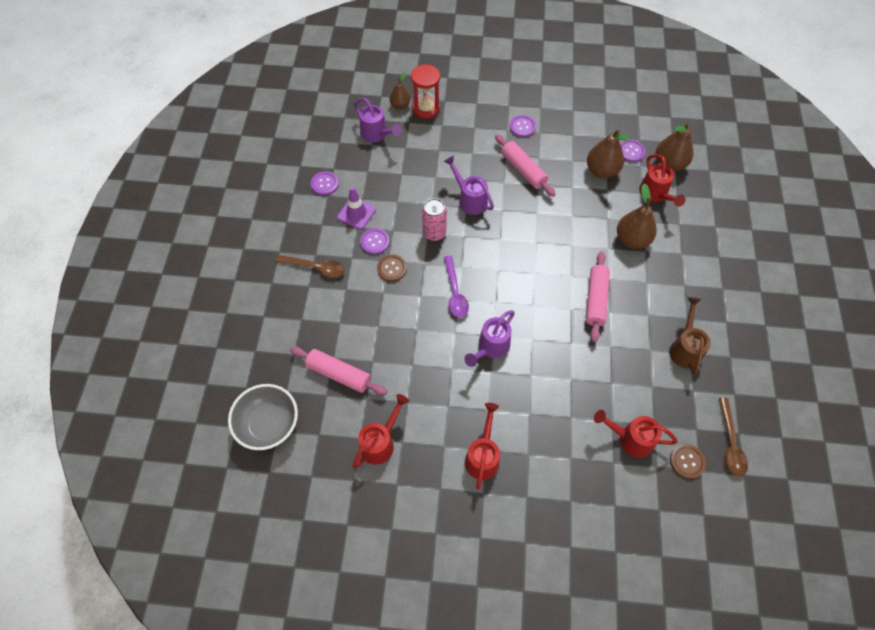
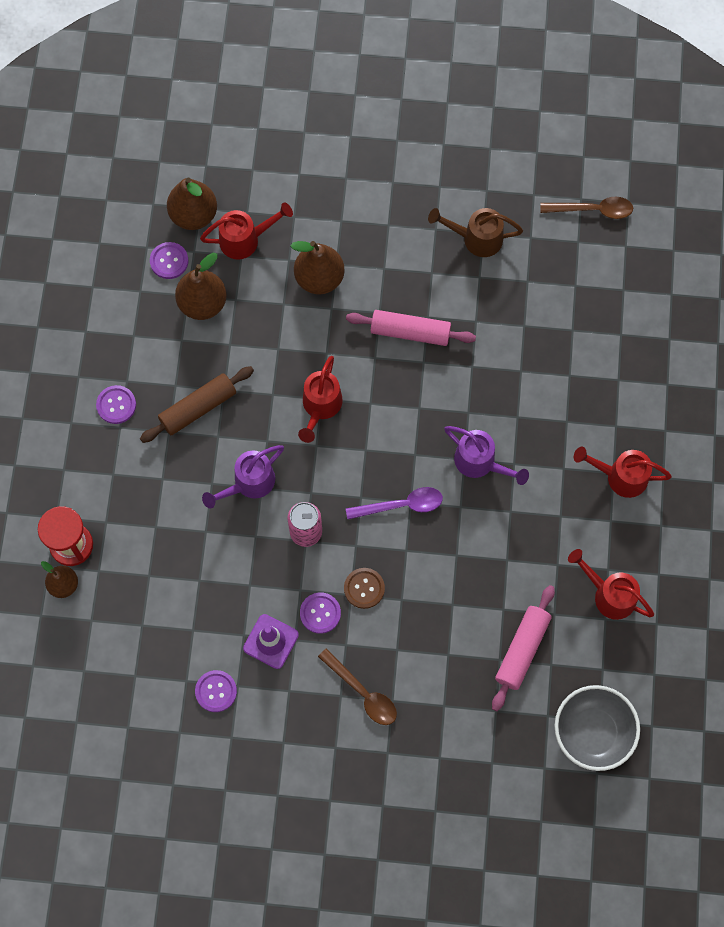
camera: 90 degrees left, 10 degrees up
brown spoon [275,255,345,277] -> brown spoon turned 120 degrees clockwise [318,648,397,725]
purple watering can [354,98,402,142] -> none
pink rolling pin [495,134,556,197] -> brown rolling pin [140,366,254,443]
red watering can [594,410,678,458] -> red watering can moved to [298,356,343,443]
brown button [670,444,706,479] -> none

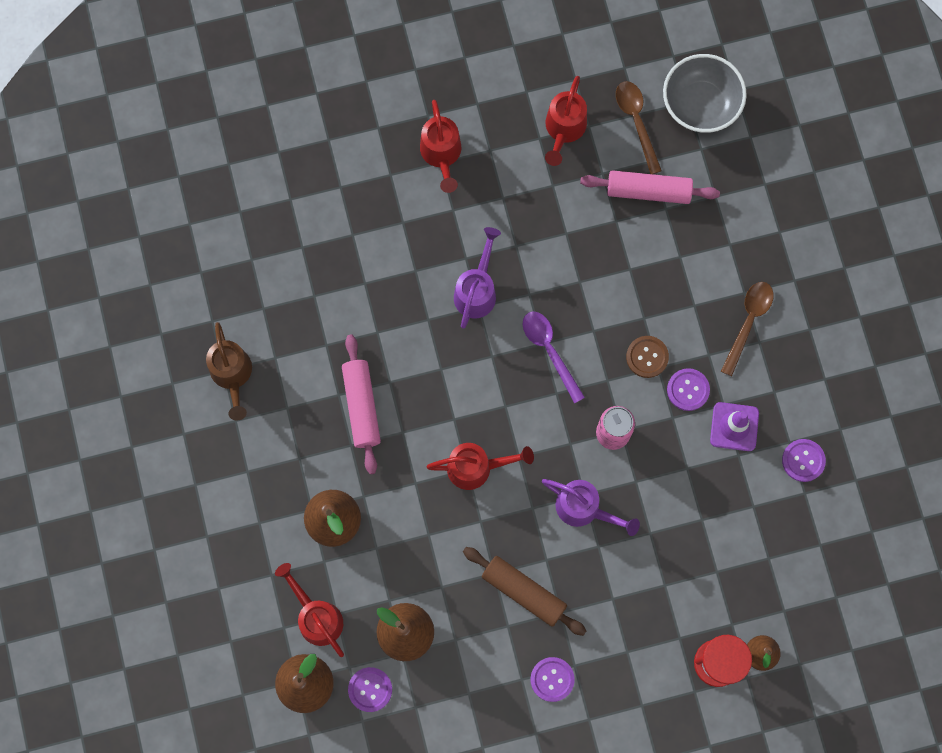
camera: 110 degrees left, 5 degrees up
brown spoon [541,197,633,219] -> brown spoon moved to [616,81,662,174]

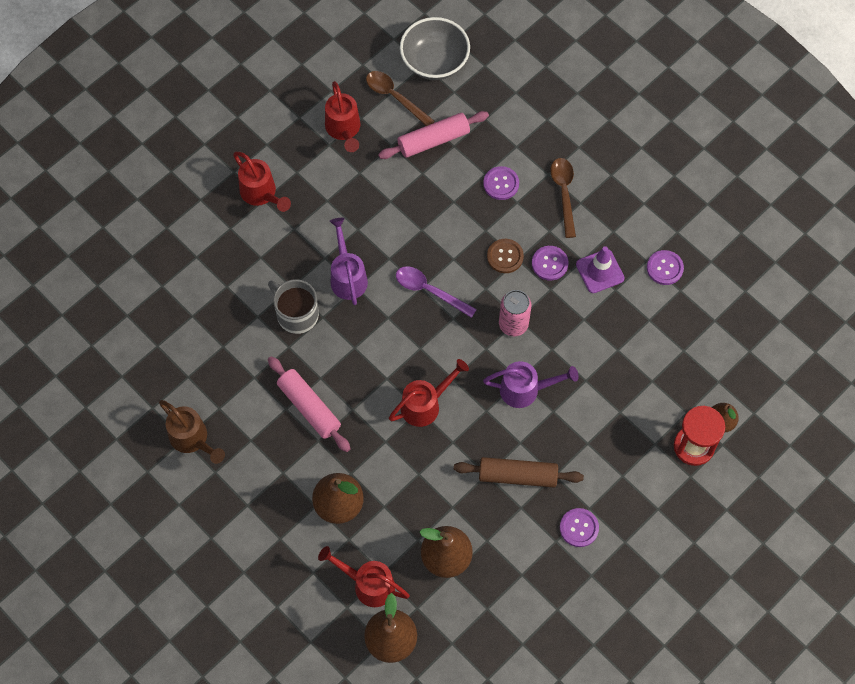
camera: 30 degrees left, 10 degrees down
purple button [348,667,392,712] -> purple button moved to [483,166,519,200]
none -> grey mug [268,279,319,334]

